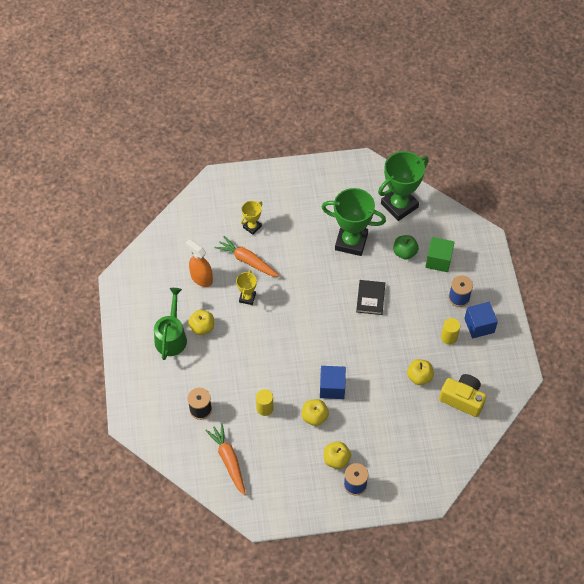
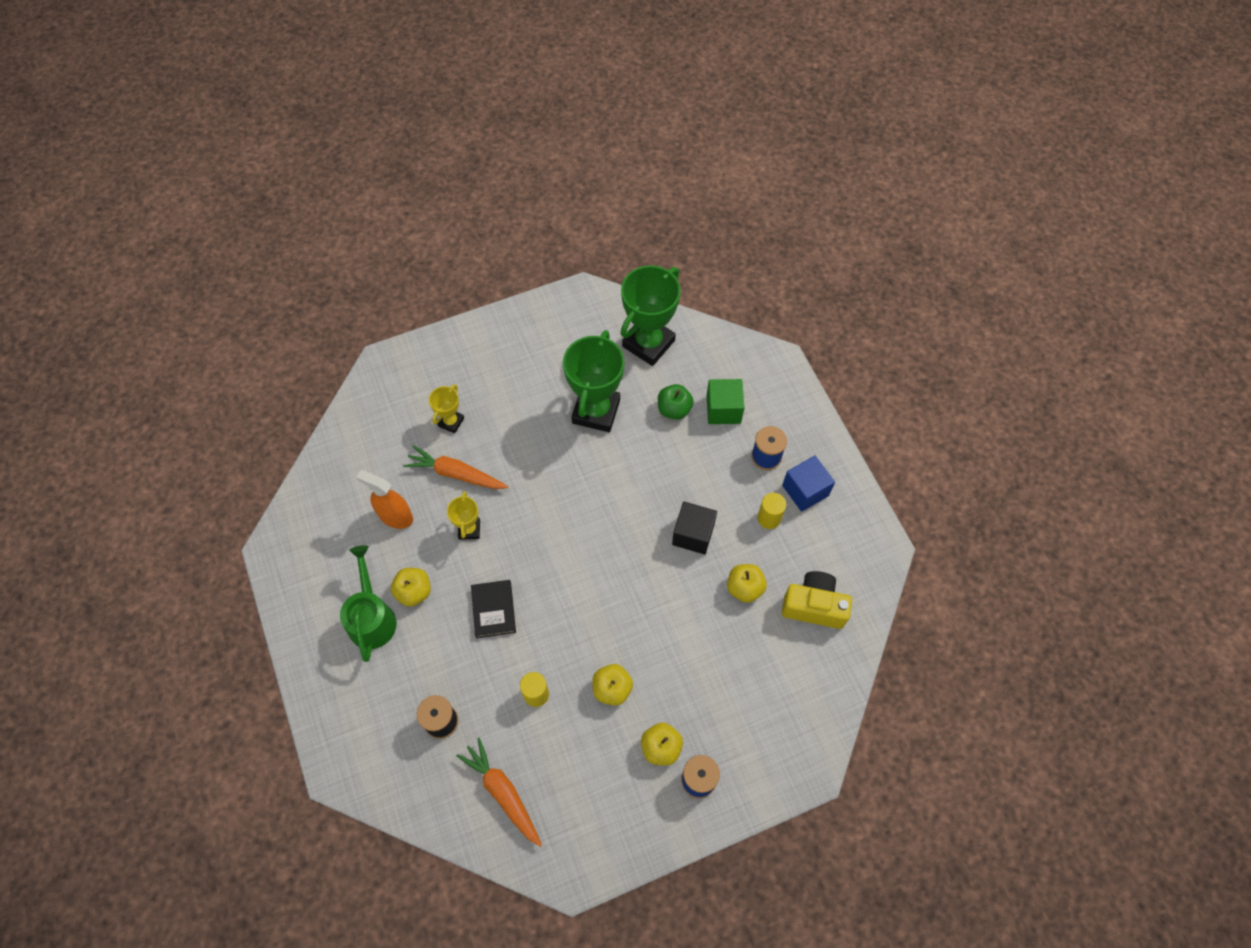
camera: 15 degrees left, 5 degrees up
blue cube [320,366,346,399] -> none
green trophy [321,188,386,256] -> green trophy turned 75 degrees counterclockwise [563,330,624,432]
black book [356,280,385,315] -> black book moved to [471,580,516,638]
none -> black cube [672,501,717,555]

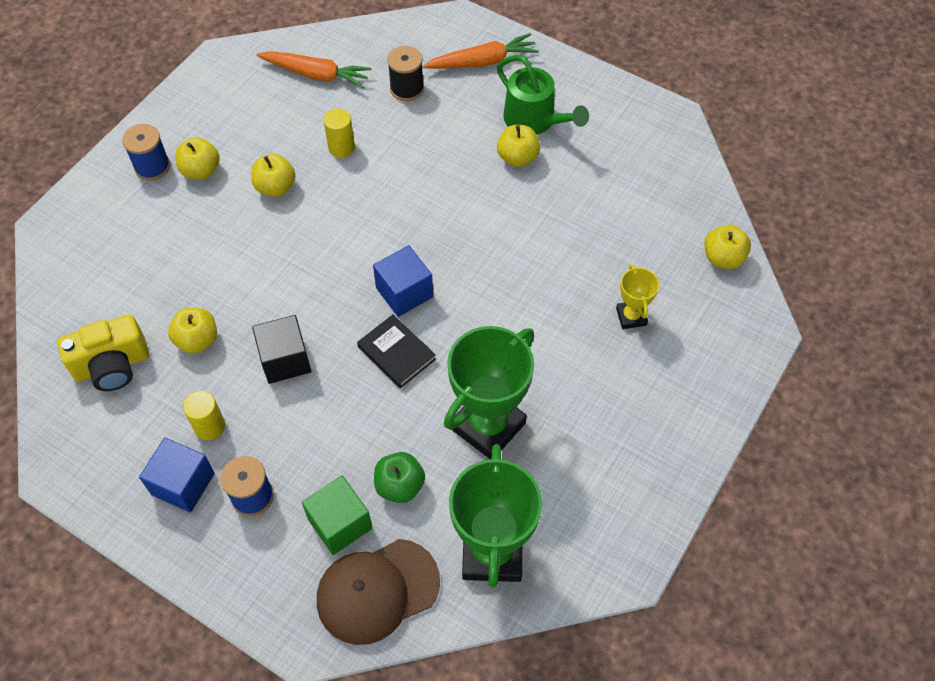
camera: 145 degrees right, 5 degrees down
orange spray bottle [356,470,413,529] -> none
orange carrot [403,445,508,489] -> orange carrot moved to [423,33,539,69]
yellow trophy [447,491,480,540] -> none
black book [471,580,516,638] -> black book moved to [357,315,436,388]
green trophy [563,330,624,432] -> green trophy turned 60 degrees clockwise [444,326,534,459]
none -> brown cap [317,539,440,645]
none -> blue cube [373,245,433,317]
none -> yellow apple [704,225,751,269]

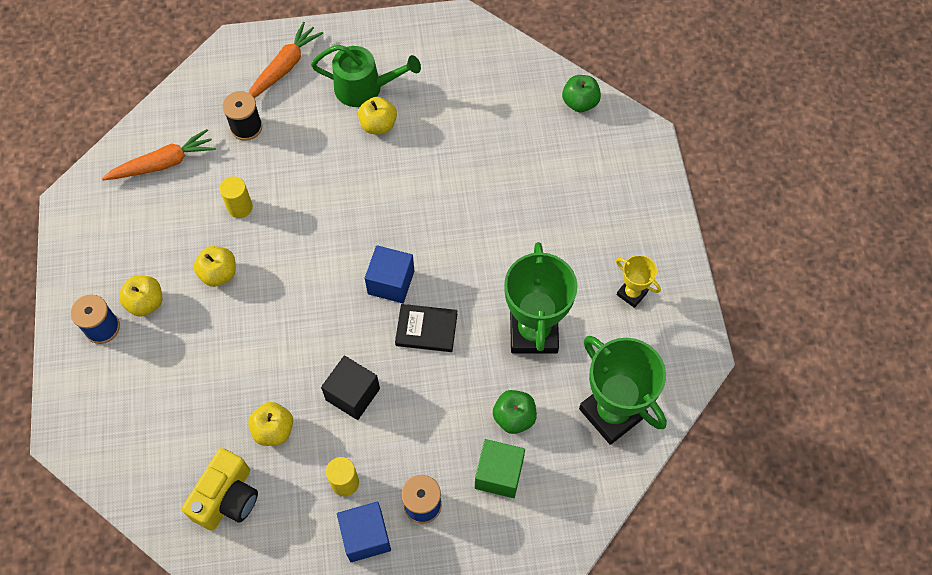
camera: 40 degrees left, 5 degrees up
brown cap [317,539,440,645] -> none
yellow trophy [616,264,659,329] -> yellow trophy moved to [616,255,661,308]
yellow apple [704,225,751,269] -> green apple [562,75,601,112]

